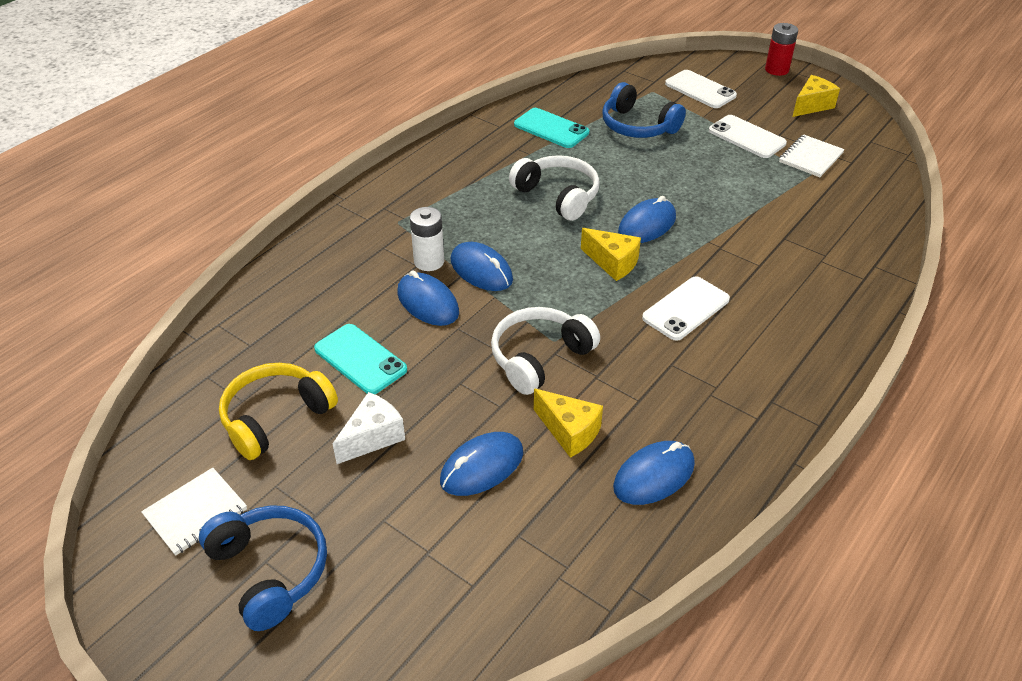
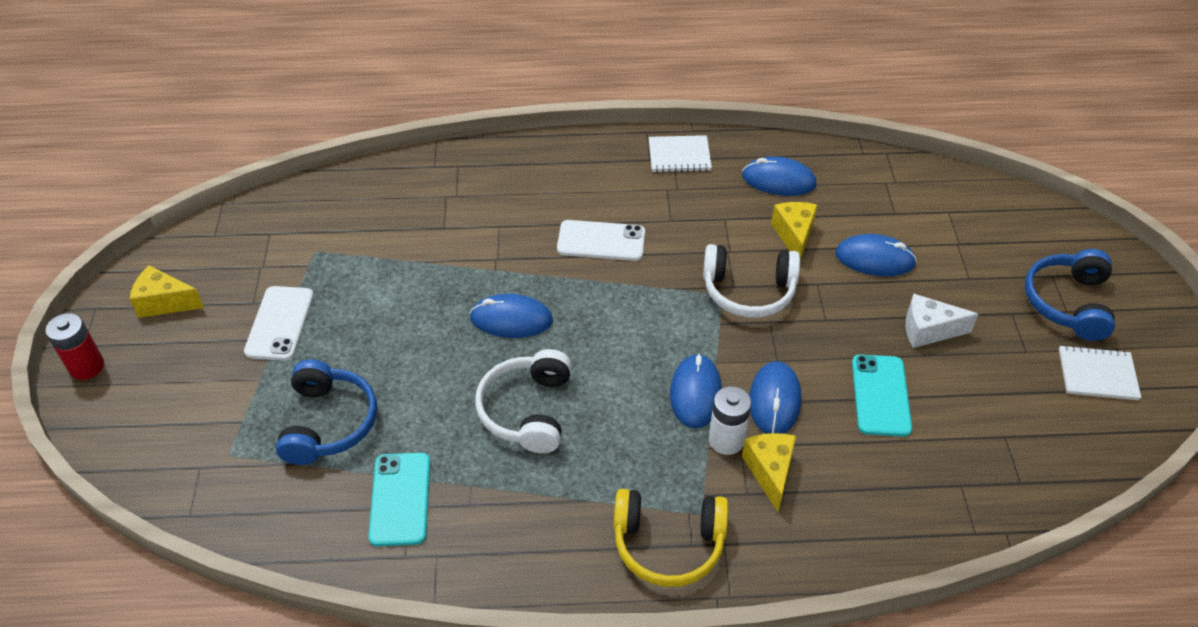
camera: 130 degrees left, 5 degrees up
yellow headphones [219,363,338,460] -> yellow headphones moved to [614,489,728,587]
yellow cheese [581,228,641,281] -> yellow cheese moved to [742,433,796,512]
white phone [665,70,737,108] -> none
white notebook [779,135,845,177] -> white notebook moved to [649,135,712,172]

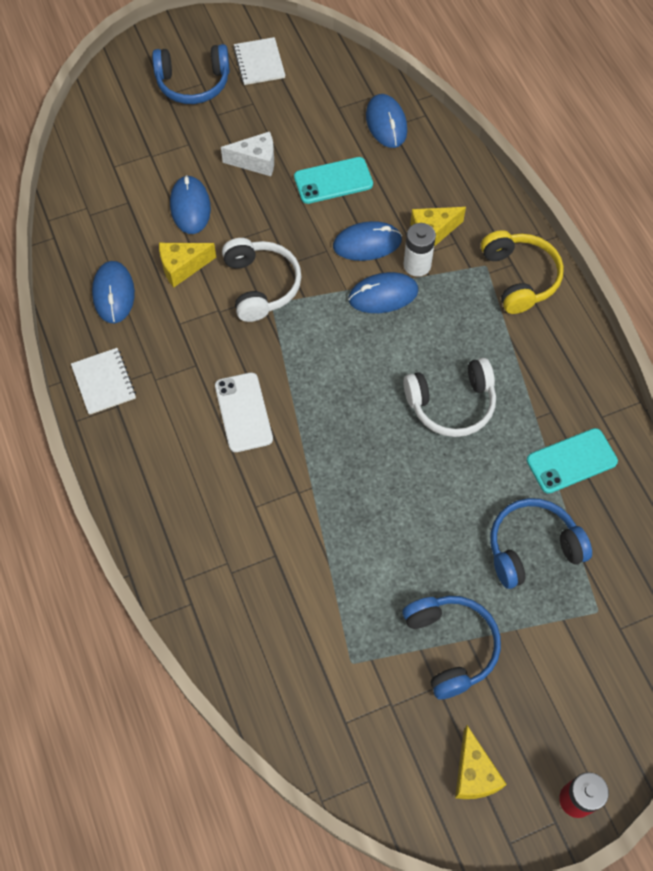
camera: 110 degrees left, 15 degrees up
white phone [244,286,314,361] -> blue headphones [403,596,501,699]
blue mouse [470,294,553,338] -> blue mouse moved to [366,94,407,148]
white cheese [905,294,978,348] -> white cheese turned 75 degrees counterclockwise [221,131,274,176]

